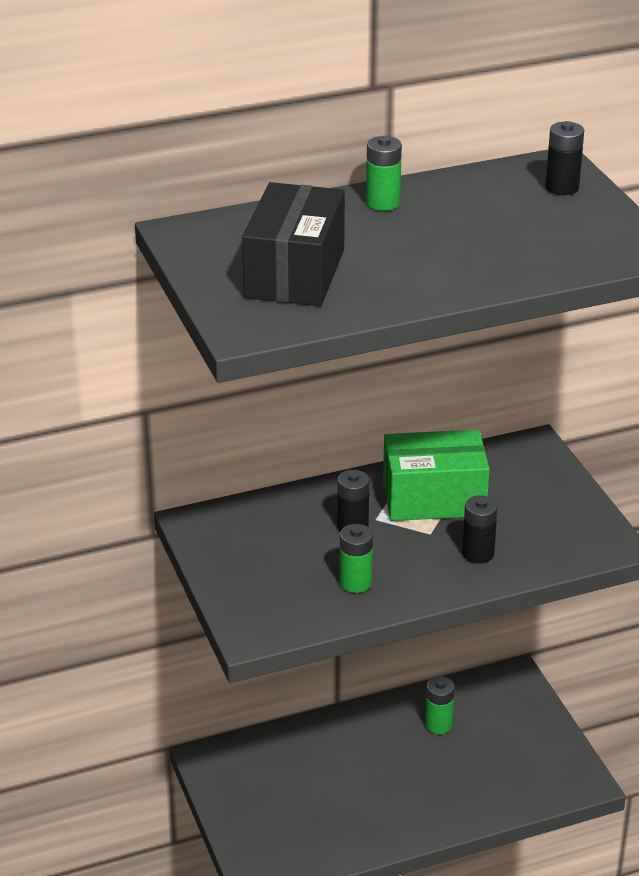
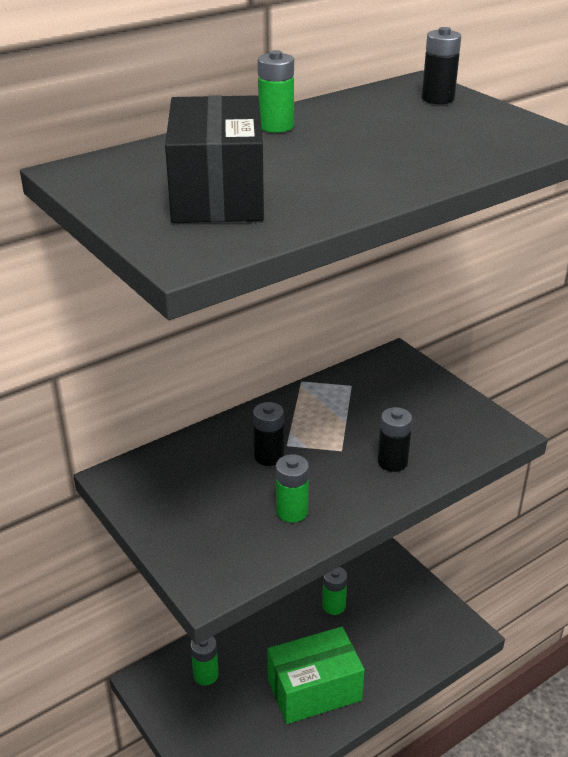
camera: 15 degrees left, 0 degrees up
green box [383,430,490,521] -> green box moved to [267,627,365,724]
none -> green battery [190,636,219,685]

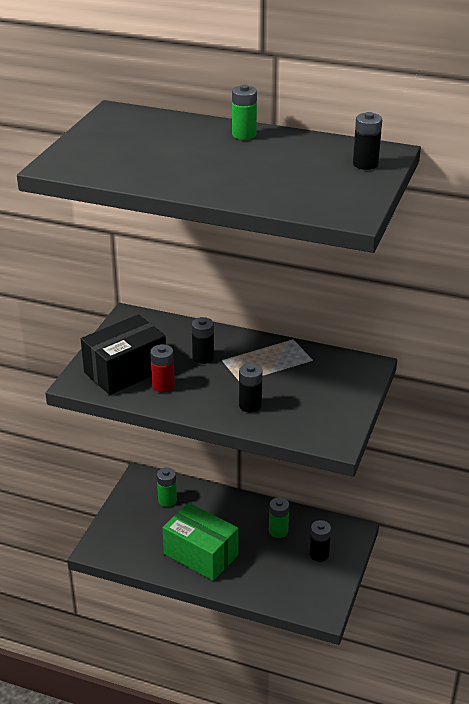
camera: 55 degrees right, 0 degrees up
black box [165,95,264,223] -> black box moved to [81,314,166,395]
green battery [276,454,309,523] -> red battery [150,344,175,392]
none -> black battery [309,520,331,562]

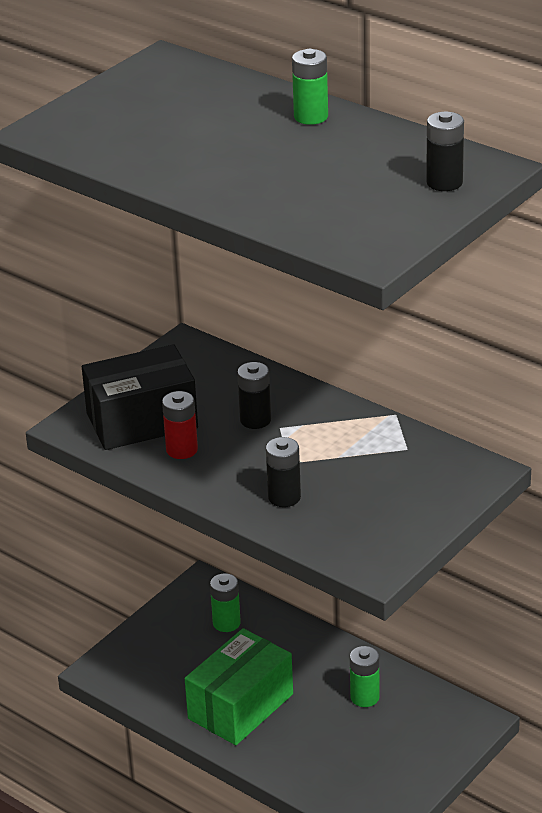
camera: 20 degrees right, 0 degrees up
green box [162,503,239,581] -> green box turned 75 degrees clockwise [185,628,293,745]
black battery [309,520,331,562] -> none

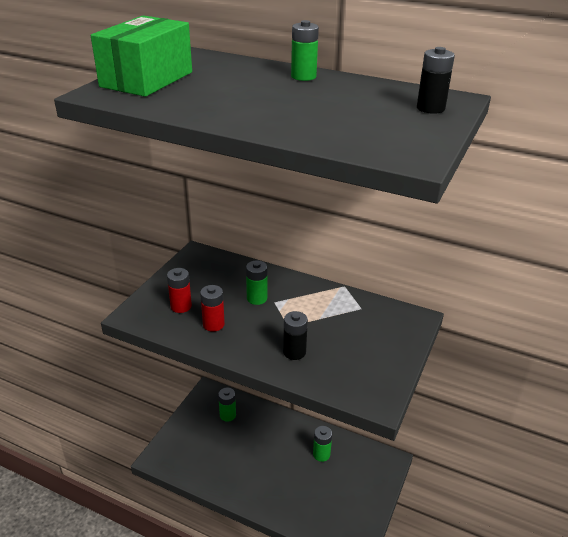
camera: 15 degrees left, 0 degrees up
black box [82,344,198,450] -> red battery [167,268,192,313]
green box [185,628,293,745] -> green box moved to [91,15,192,97]
black battery [237,362,271,429] -> green battery [246,260,267,305]

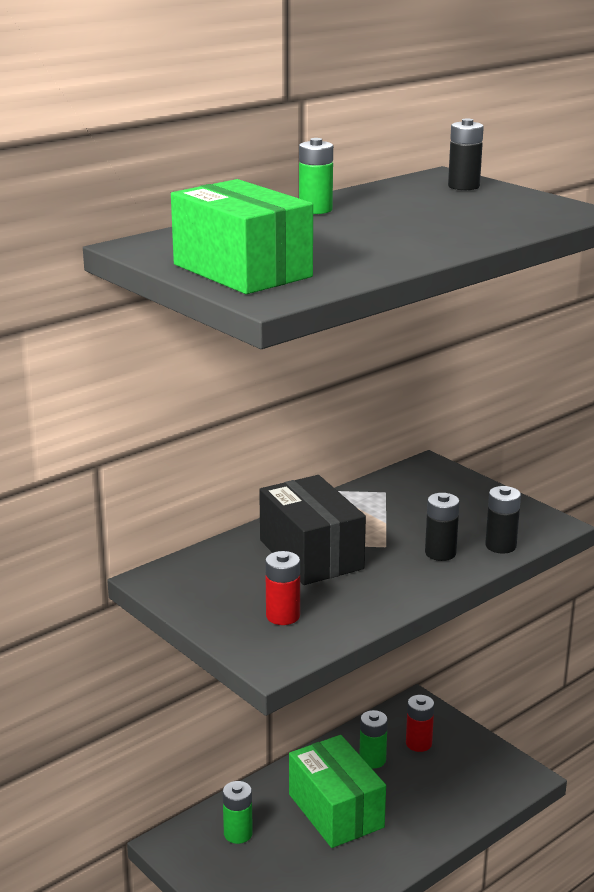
camera: 65 degrees left, 10 degrees down
red battery [200,285,225,332] -> red battery moved to [406,695,434,752]
green battery [246,260,267,305] -> black box [259,475,366,585]
none -> green box [289,735,386,848]
none -> black battery [485,486,521,554]

